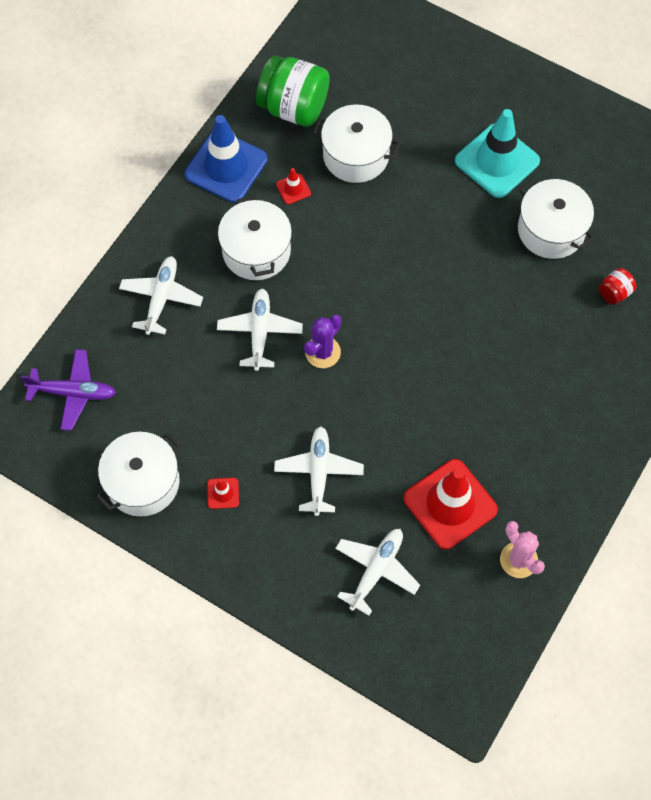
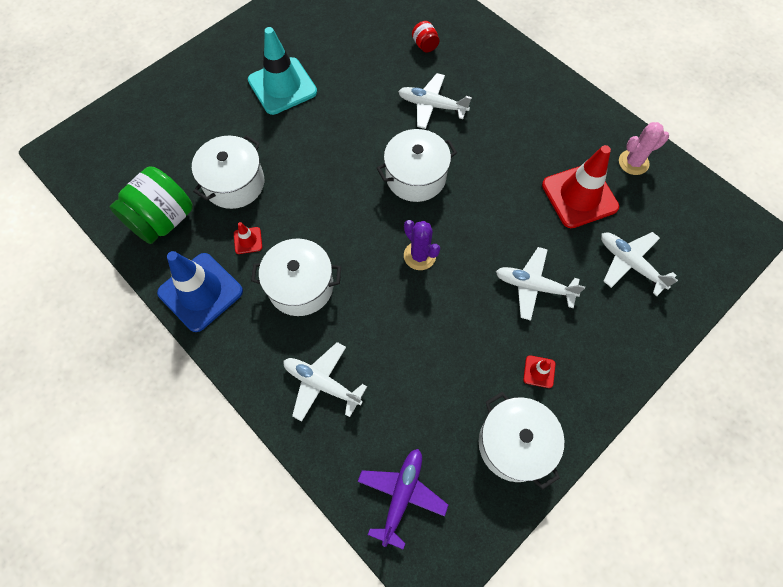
camera: 75 degrees left, 0 degrees up
white plane [217,288,303,371] -> white plane moved to [398,73,472,129]
white pot [518,179,594,259] -> white pot moved to [377,129,457,202]

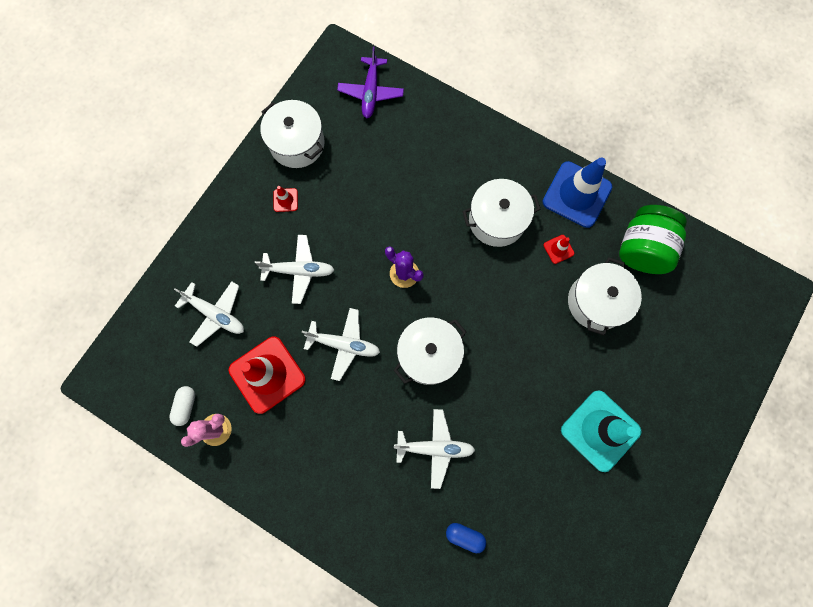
camera: 165 degrees right, 10 degrees up
white plane [283,342,367,422] -> white plane moved to [302,308,380,381]
red jar [412,21,439,52] -> blue capsule [446,523,486,553]
none -> white capsule [169,386,195,426]

